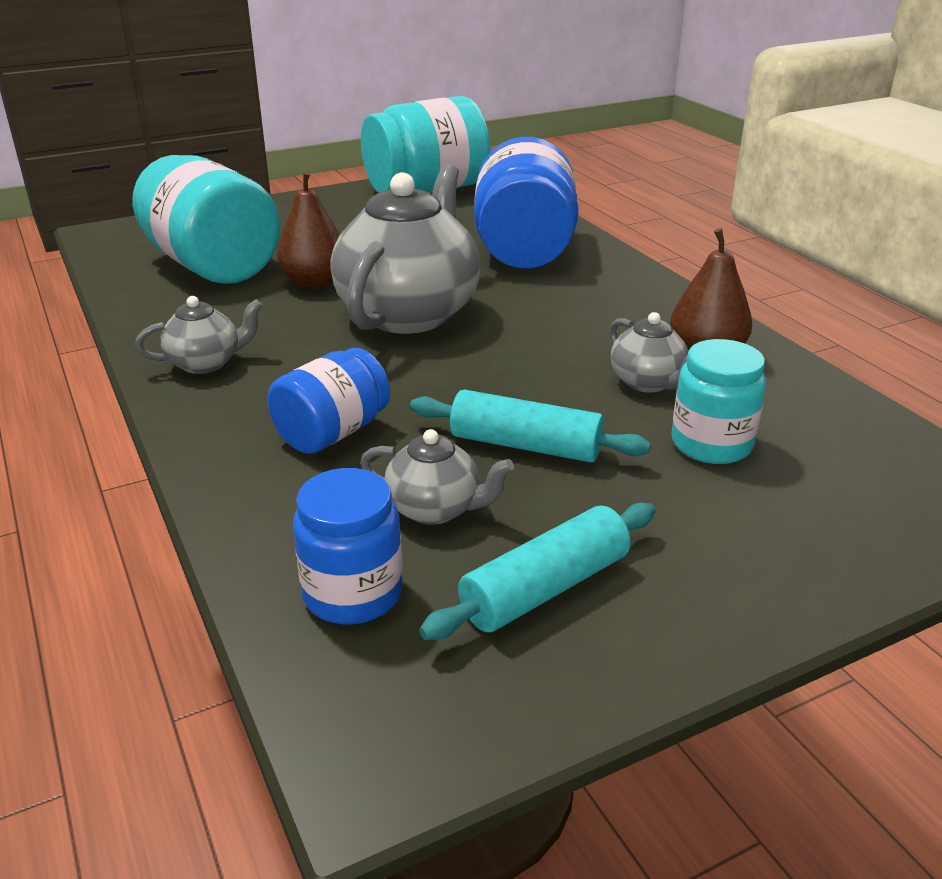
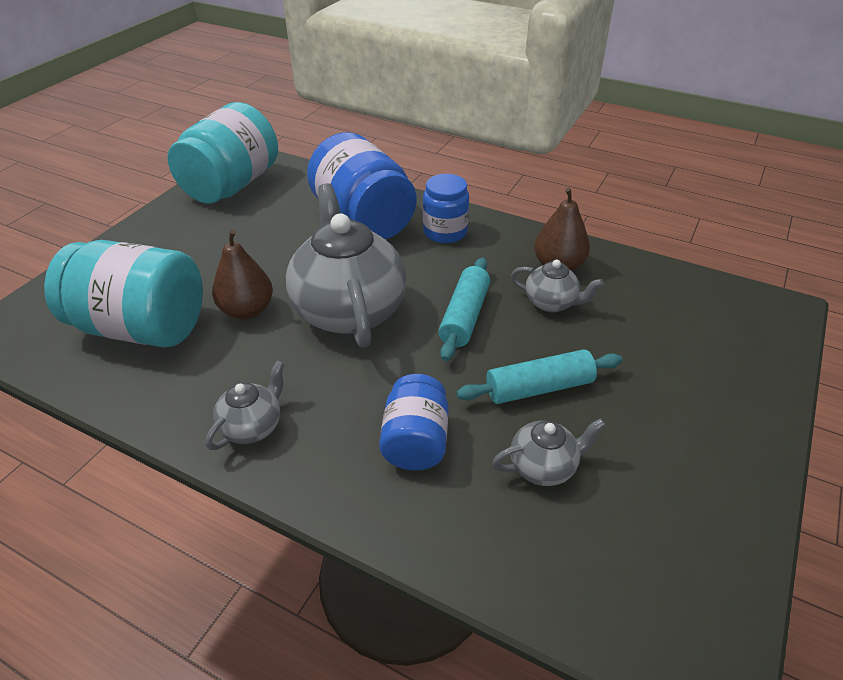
camera: 35 degrees left, 10 degrees up
blue jar [293,468,403,624] -> blue jar moved to [423,174,469,243]
turquoise rolling pin [419,503,656,640] -> turquoise rolling pin moved to [438,258,490,361]
turquoise jar [671,339,766,464] -> none

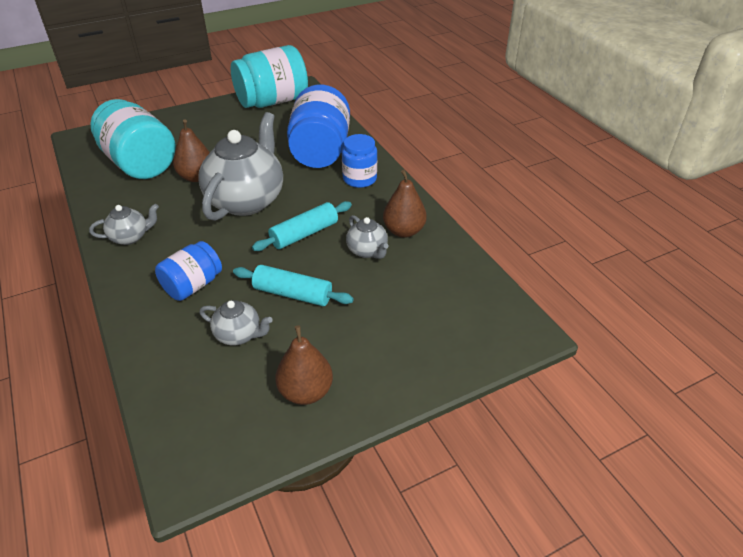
camera: 35 degrees right, 0 degrees up
none -> brown pear [275,325,333,405]

